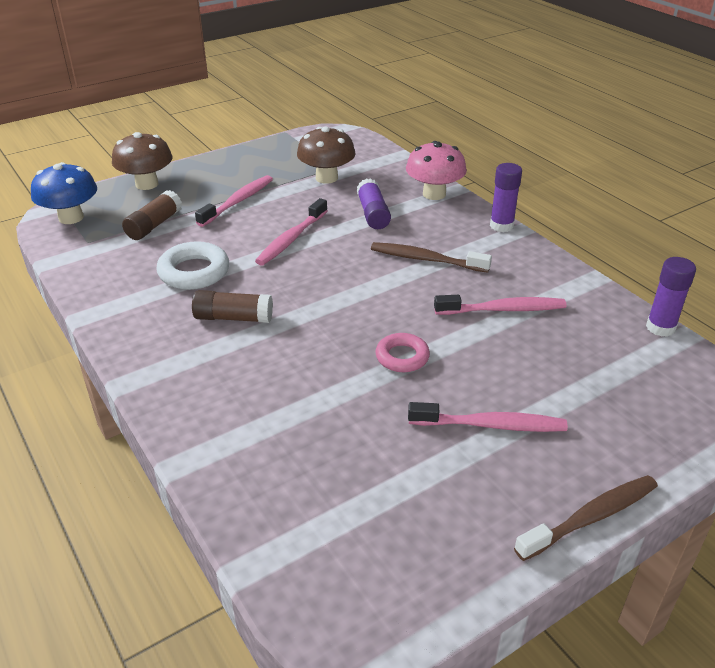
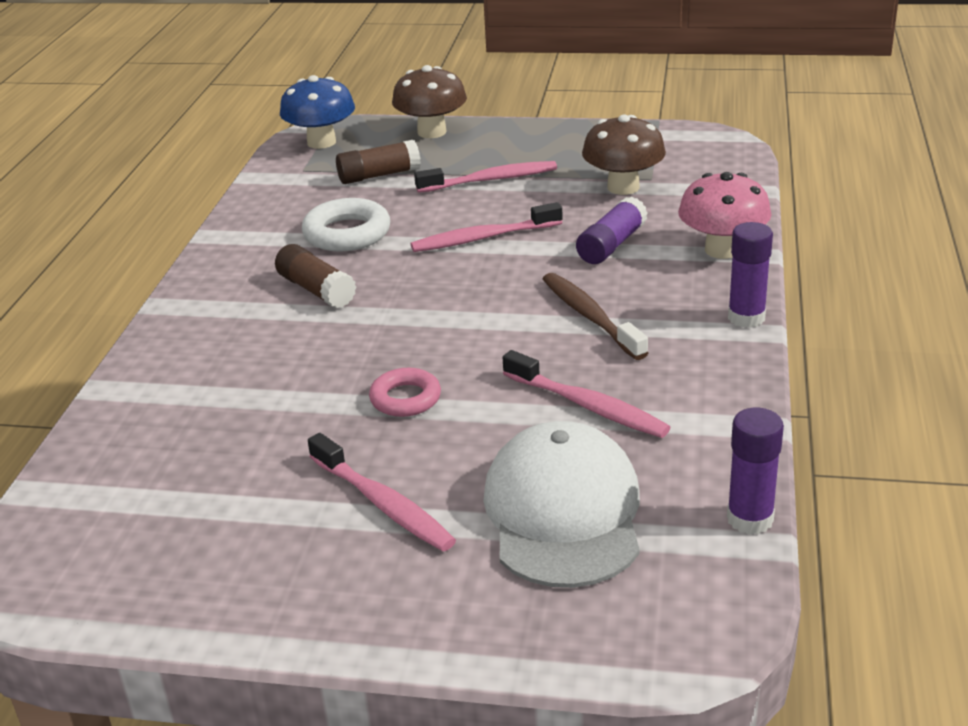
camera: 45 degrees right, 5 degrees down
brown toothbrush [514,475,658,561] -> none
none -> white cap [483,421,640,588]

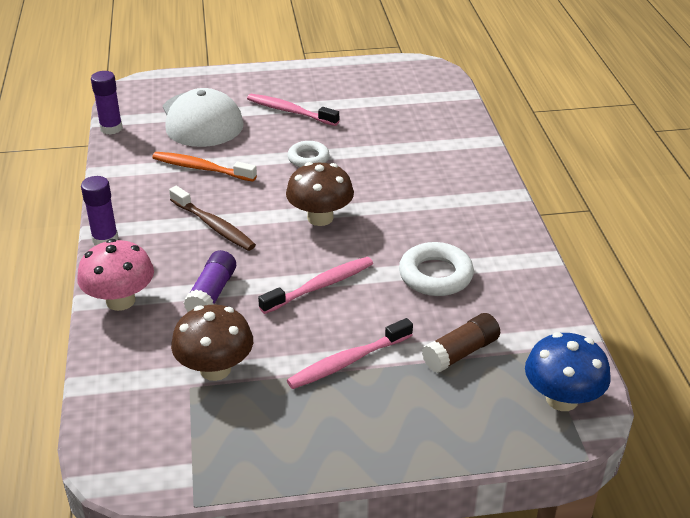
camera: 160 degrees right, 5 degrees up
brown glue stick [275,244,356,308] -> none
pink ring [369,368,441,417] -> white ring [287,141,330,167]
brown mushroom [392,65,467,138] -> brown mushroom moved to [286,162,354,226]
pink toothbrush [503,350,671,438] -> orange toothbrush [152,152,257,181]

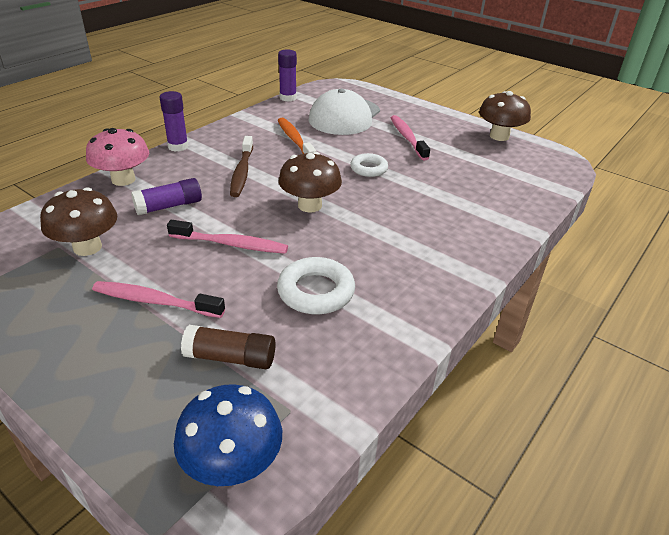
camera: 45 degrees right, 0 degrees up
none -> brown mushroom [479,91,531,141]

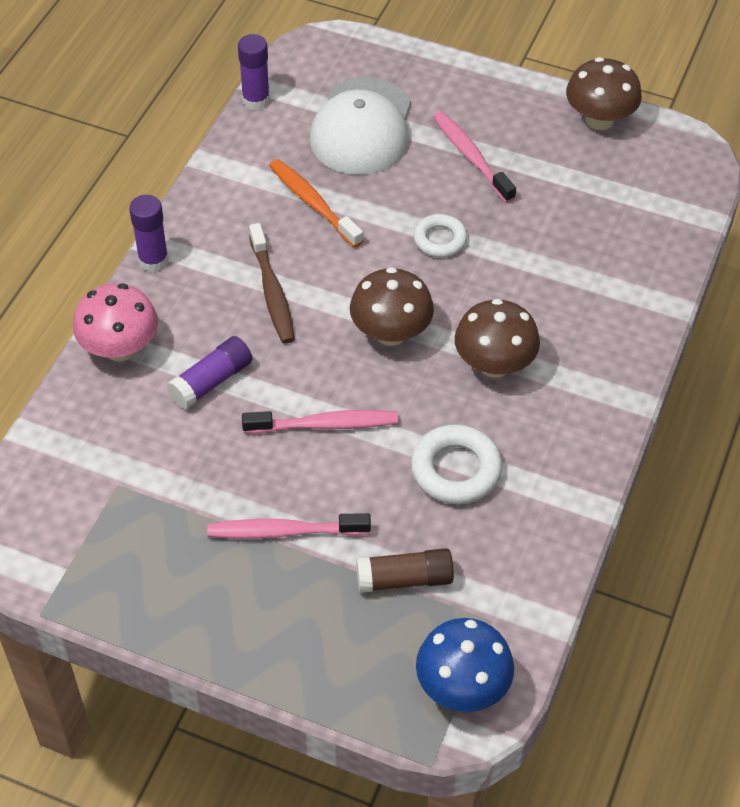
camera: 15 degrees left, 15 degrees up
brown mushroom [40,187,118,256] -> brown mushroom moved to [455,299,540,378]

